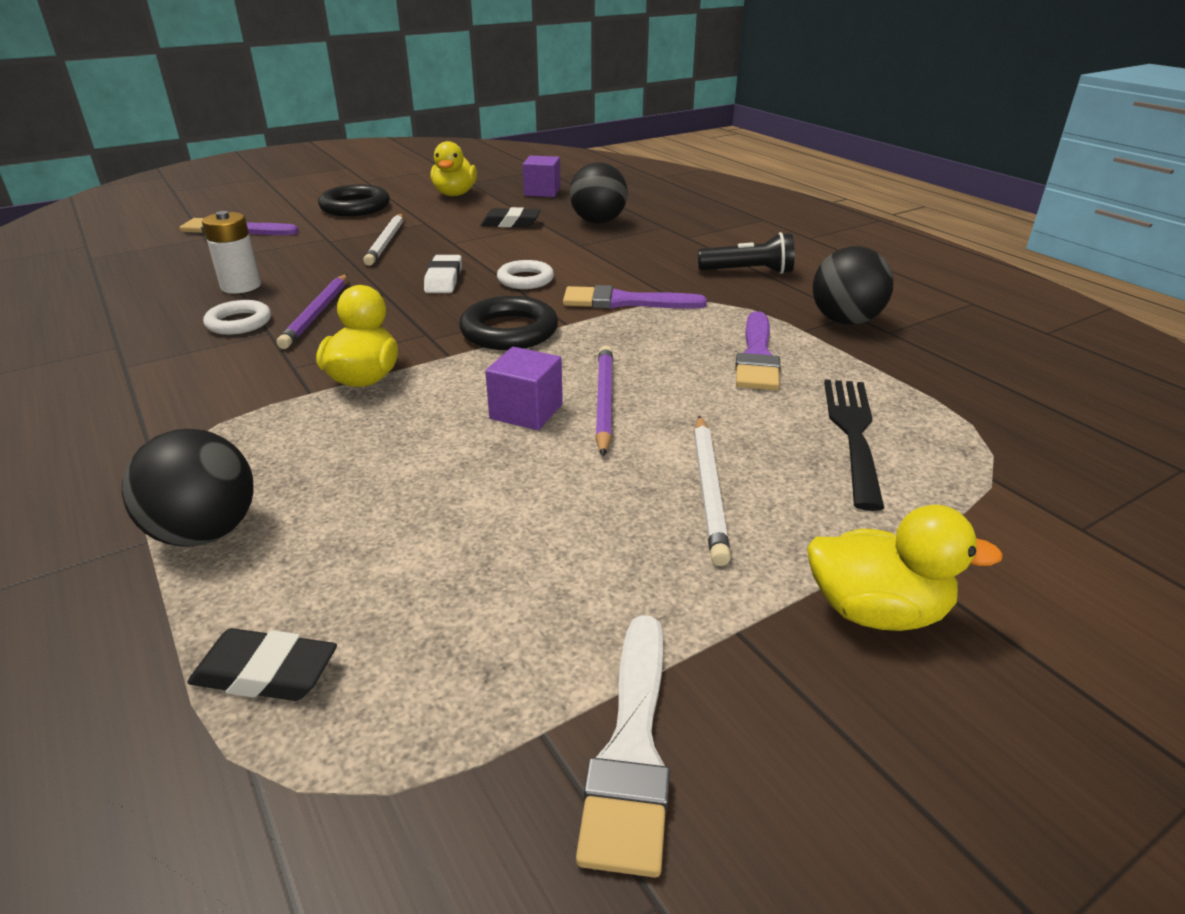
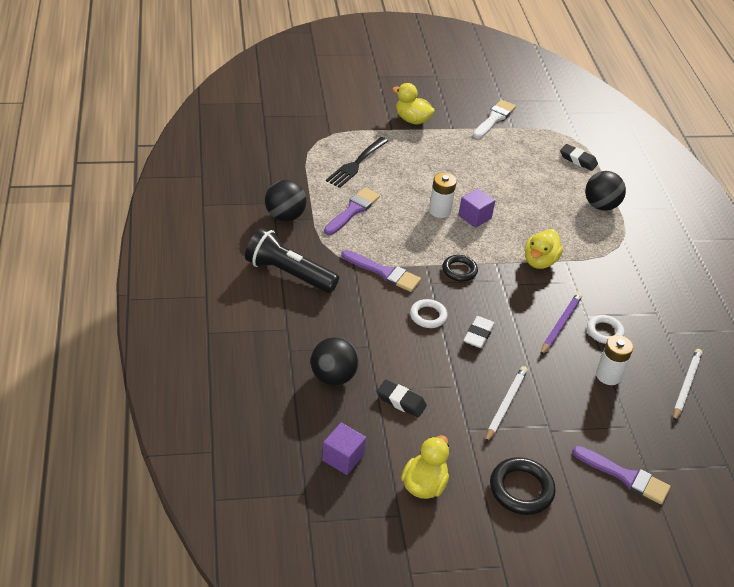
camera: 160 degrees left, 10 degrees up
black ring [459,296,558,350] -> black ring [442,255,478,282], size x0.66
purple pencil [595,345,613,456] -> white battery [429,173,457,218]
white pencil [694,415,731,566] -> white pencil moved to [673,349,702,421]
black flashlight [698,232,795,274] -> black flashlight [245,227,339,293], size x1.53

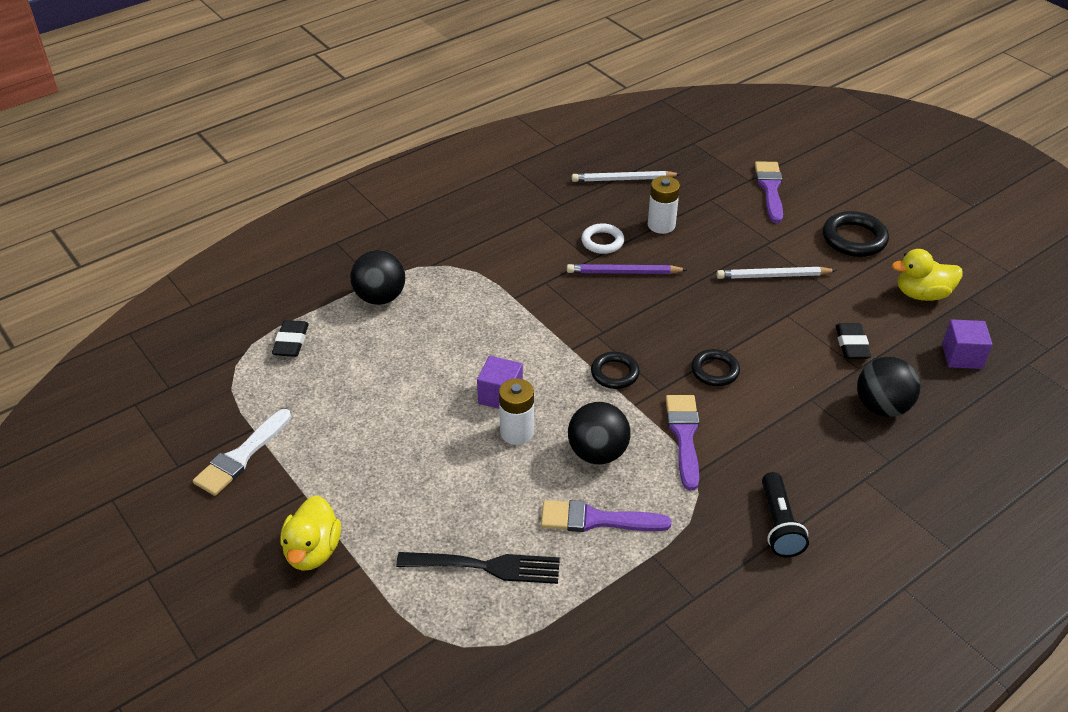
camera: 115 degrees left, 0 degrees up
black flashlight [245,227,339,293] -> black flashlight [762,472,809,558], size x0.65
black ball [265,180,306,222] -> black ball moved to [568,402,631,464]
white ring [410,299,447,328] -> black ring [691,349,740,386]
white eraser [464,316,495,348] -> none
white brush [473,100,516,139] -> white brush turned 60 degrees counterclockwise [193,409,291,496]
yellow duck [525,229,563,269] -> none

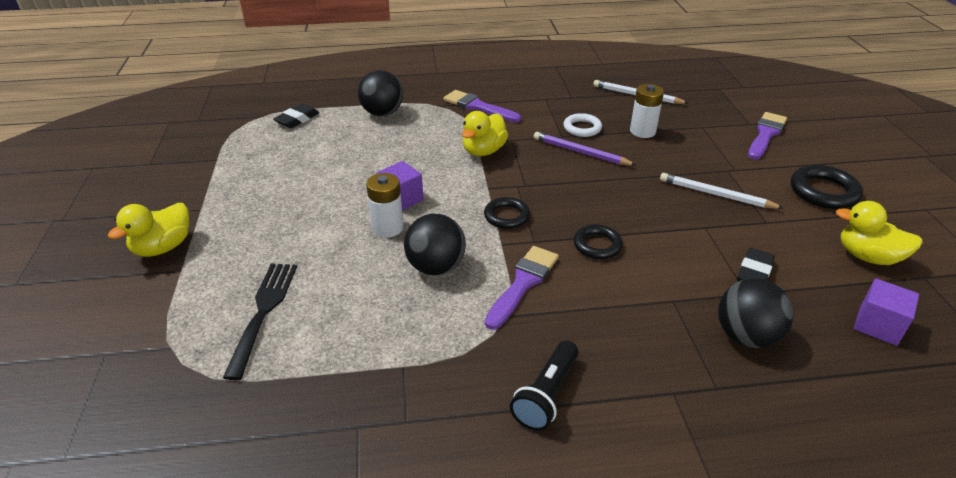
camera: 30 degrees right, 5 degrees down
white brush [193,409,291,496] -> none
black fork [396,552,560,584] -> black fork turned 120 degrees counterclockwise [223,263,297,380]
purple brush [541,500,671,532] -> purple brush moved to [443,90,521,122]
none -> yellow duck [462,111,508,156]

